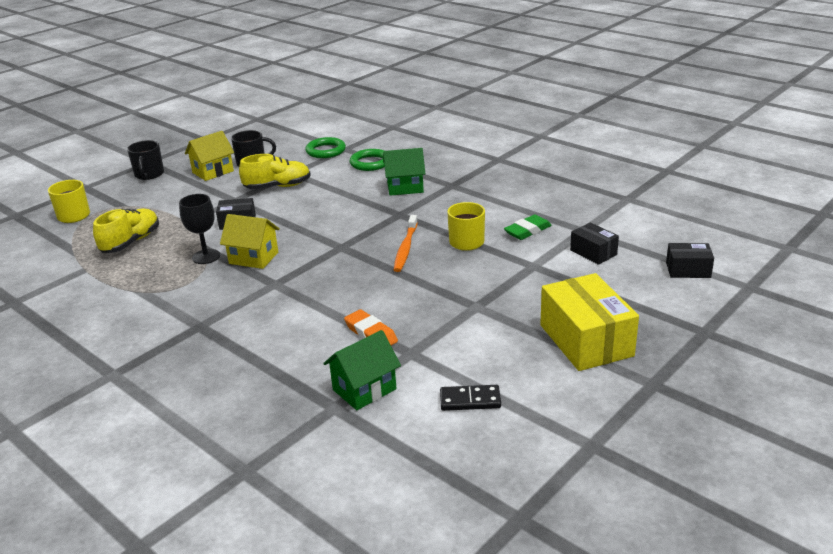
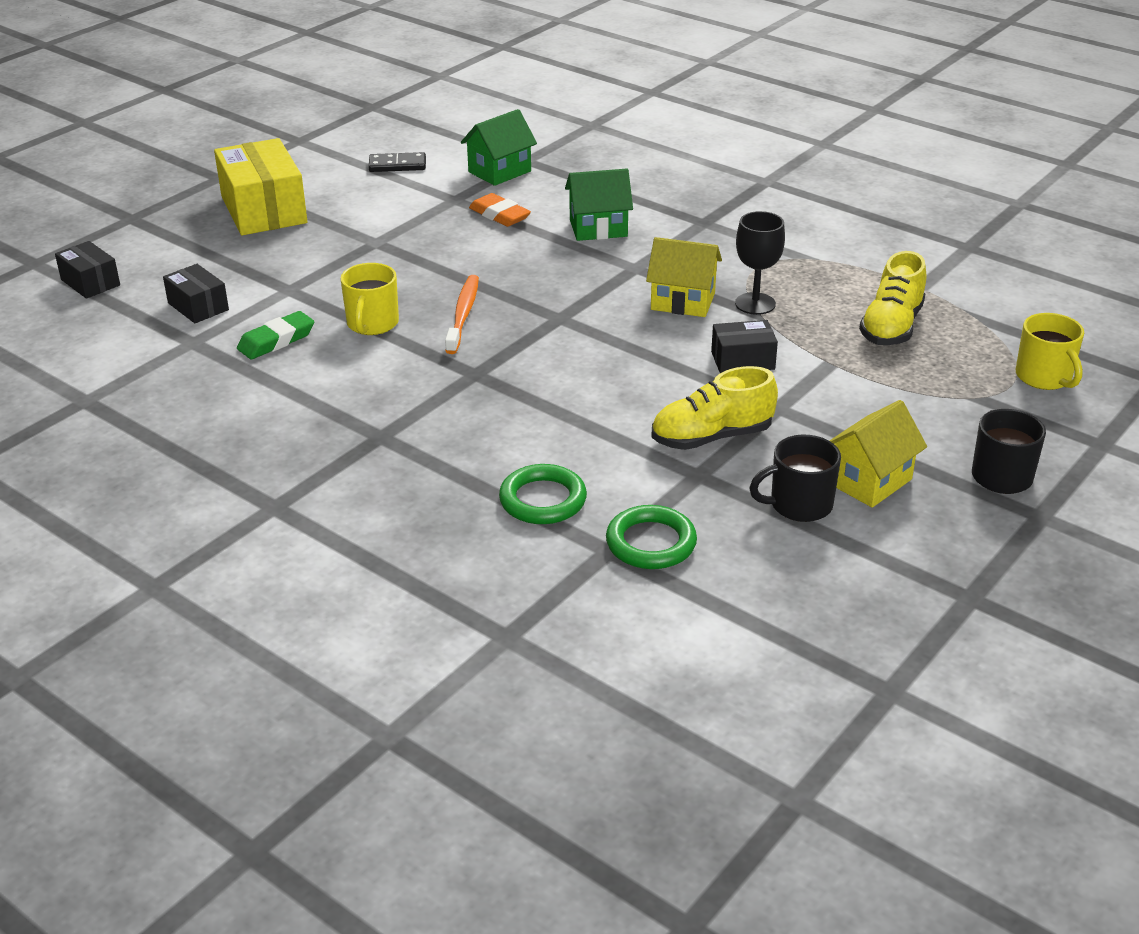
camera: 175 degrees right, 5 degrees up
green house [383,148,425,196] -> green house moved to [565,169,633,241]
black box [666,243,714,278] -> black box turned 45 degrees clockwise [55,241,120,299]

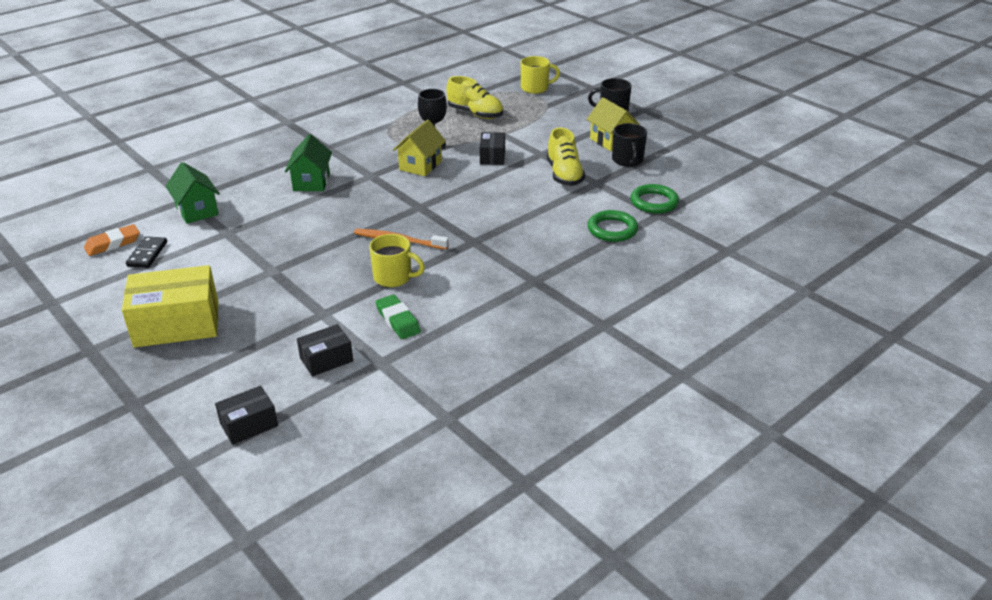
camera: 80 degrees left, 0 degrees up
orange eraser [469,193,531,227] -> orange eraser moved to [84,224,140,256]

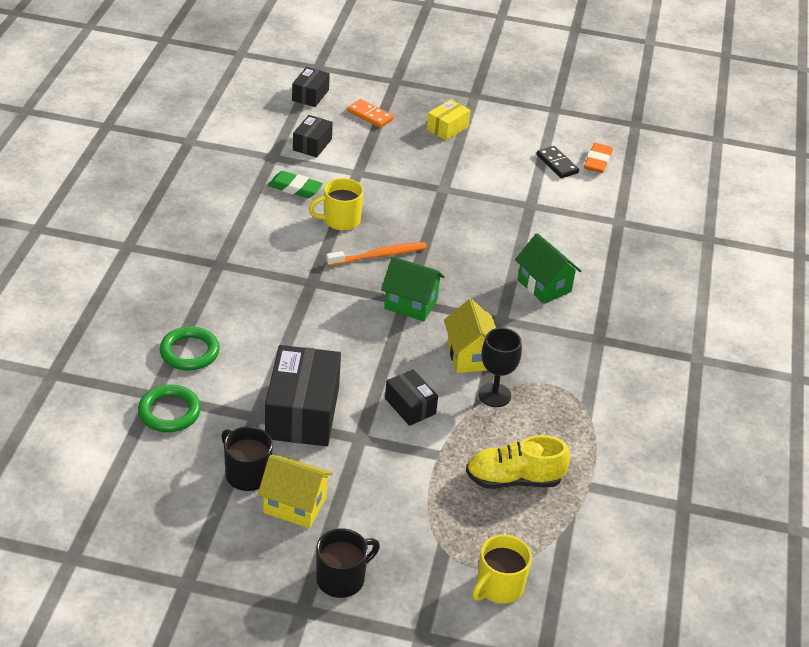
camera: 140 degrees right, 5 degrees up
yellow box [122,265,218,348] -> yellow box [427,99,470,141], size x0.53
green house [165,162,220,224] -> green house moved to [381,256,445,322]
yellow shoe [547,127,585,186] -> black box [265,345,341,446]
none -> orange domino [347,99,394,128]

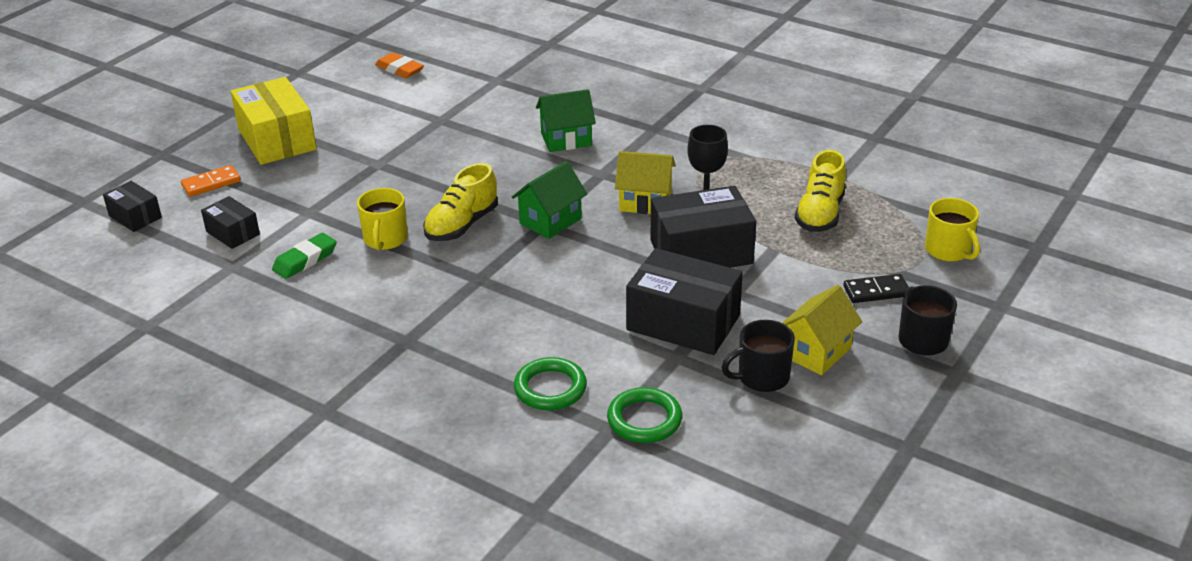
camera: 65 degrees left, 5 degrees down
orange toothbrush [326,242,427,266] -> yellow shoe [423,163,498,241]
black box [385,369,438,426] -> black box [651,186,756,268], size x1.89
yellow box [427,99,470,141] -> yellow box [231,77,317,165], size x1.89
black domino [537,146,579,178] -> black domino moved to [843,274,909,303]

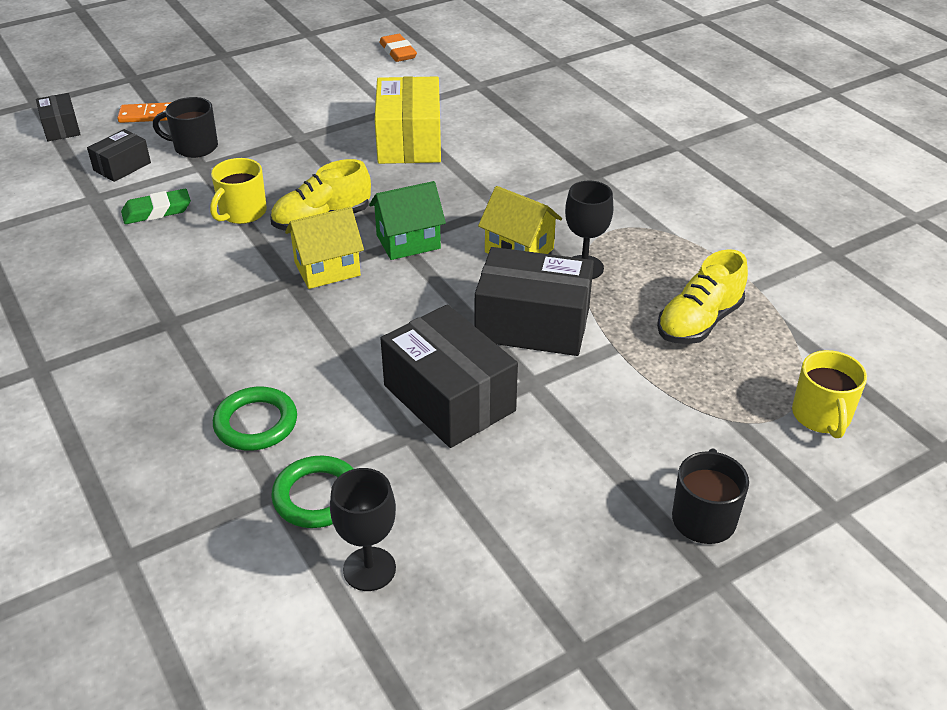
camera: 25 degrees right, 5 degrees up
black box [201,196,260,249] -> black box turned 60 degrees clockwise [87,129,151,182]
yellow box [231,77,317,165] -> yellow box moved to [375,76,441,164]
green house [536,89,596,152] -> none
black mug [722,320,795,392] -> black mug moved to [153,97,218,158]
yellow house [782,285,862,375] -> yellow house moved to [285,207,364,289]
black domino [843,274,909,303] -> none
none -> black goblet [330,468,396,591]

